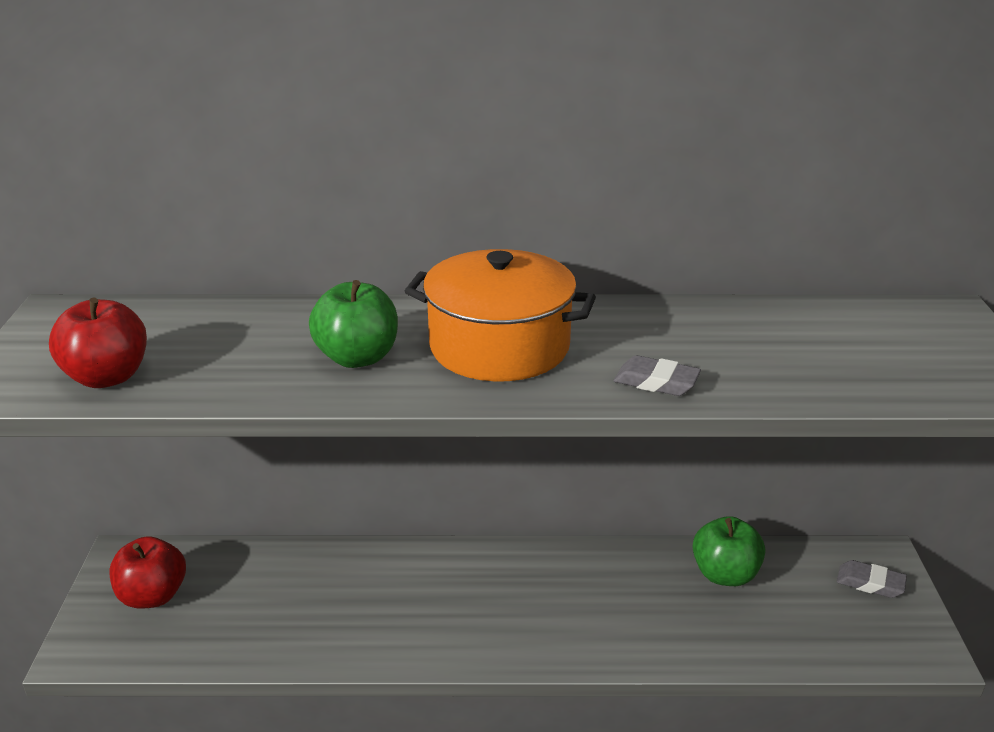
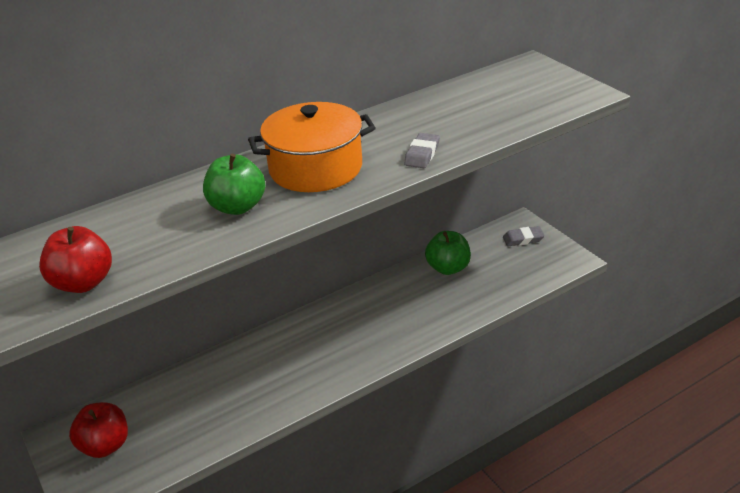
camera: 30 degrees left, 5 degrees up
grey eraser [614,355,701,396] -> grey eraser turned 60 degrees counterclockwise [404,133,440,168]

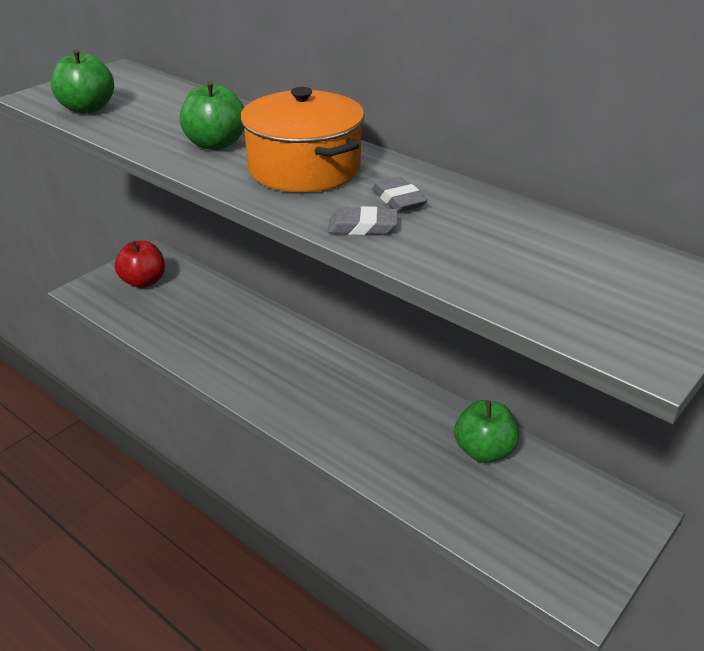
camera: 70 degrees right, 0 degrees up
red apple [39,226,112,293] -> green apple [51,50,114,114]
grey eraser [503,226,545,246] -> grey eraser moved to [372,177,428,212]

